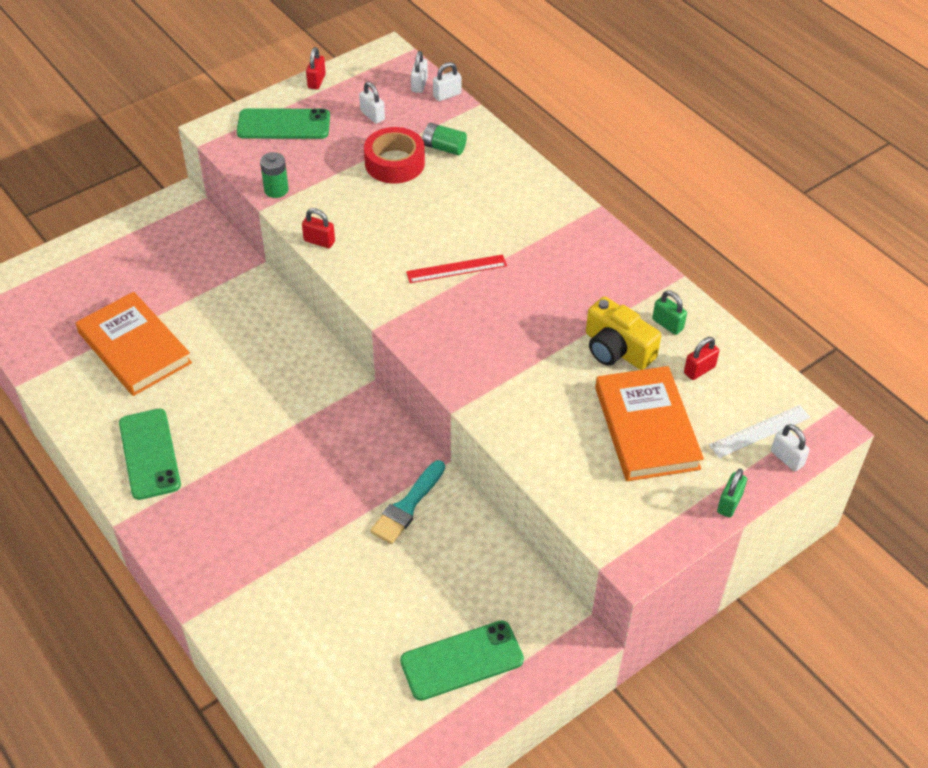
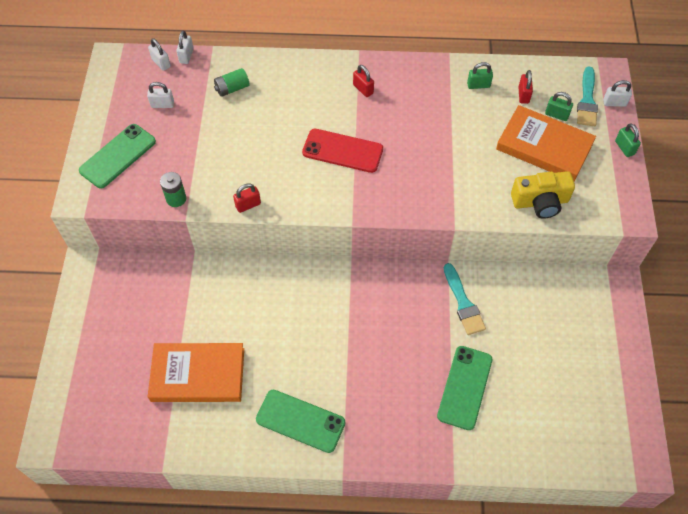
camera: 50 degrees left, 10 degrees up
red padlock [306,47,326,89] -> red padlock moved to [353,65,374,97]
red tape [364,127,425,184] -> none
green phone [400,620,524,701] -> green phone moved to [437,346,492,430]
red ruler [406,254,507,283] -> red phone [302,129,383,173]
yellow camera [586,297,661,370] -> yellow camera moved to [511,171,575,219]
white ruler [709,405,810,458] -> turquoise brush [577,66,598,126]
none -> green padlock [545,92,573,121]

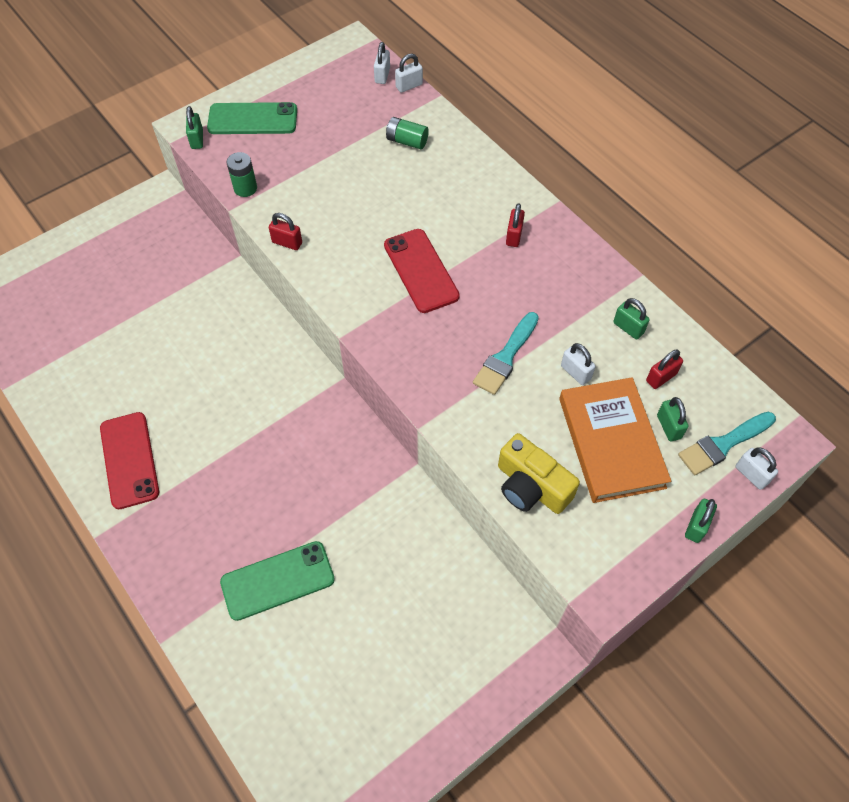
camera: 50 degrees right, 0 degrees up
white padlock [147,82,174,108] -> white padlock moved to [561,343,596,385]
orange book [148,343,244,402] -> none
green phone [256,390,345,453] -> red phone [100,412,159,509]
turquoise brush [444,263,486,335] -> turquoise brush moved to [473,312,539,395]
none -> green padlock [186,106,203,149]

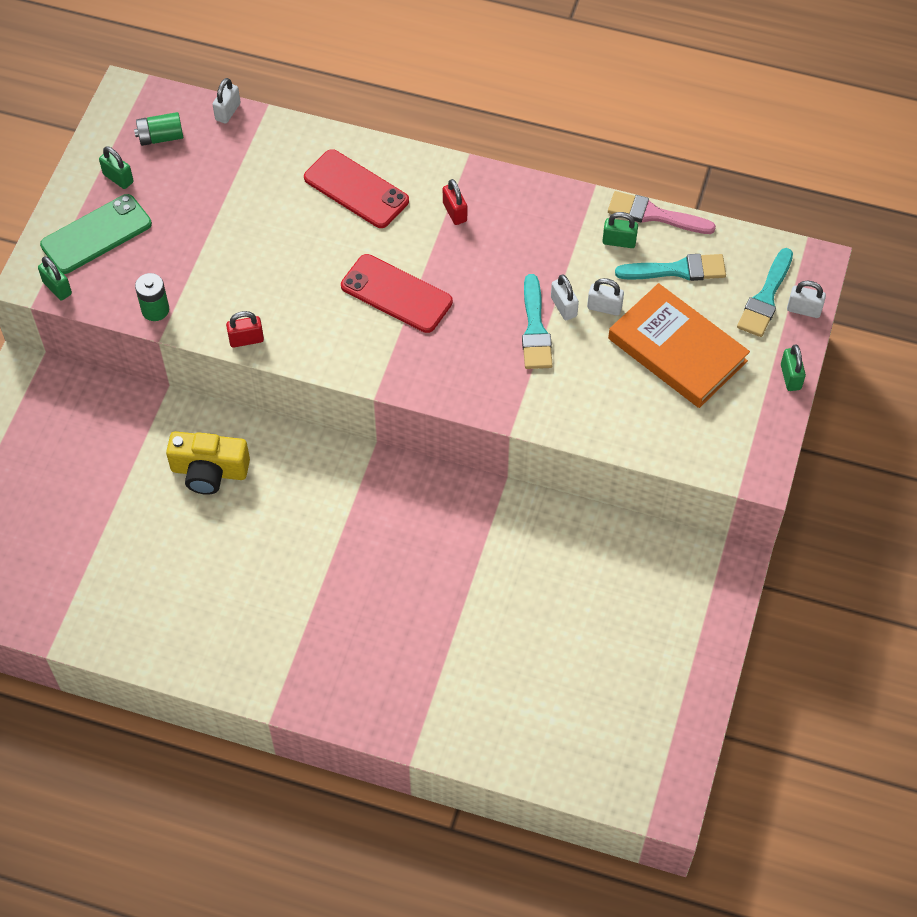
camera: 35 degrees left, 0 degrees up
red phone [100,412,159,509] -> red phone moved to [304,149,409,228]
green phone [220,541,335,621] -> none
white padlock [374,42,390,84] -> white padlock moved to [551,274,579,320]
green battery [386,117,429,149] -> green battery moved to [134,112,183,146]
yellow camera [498,433,580,514] -> yellow camera moved to [166,431,250,495]
red padlock [646,349,683,389] -> turquoise brush [615,254,726,281]
green padlock [657,397,689,441] -> green padlock moved to [99,147,134,189]
none -> pink brush [608,191,716,234]

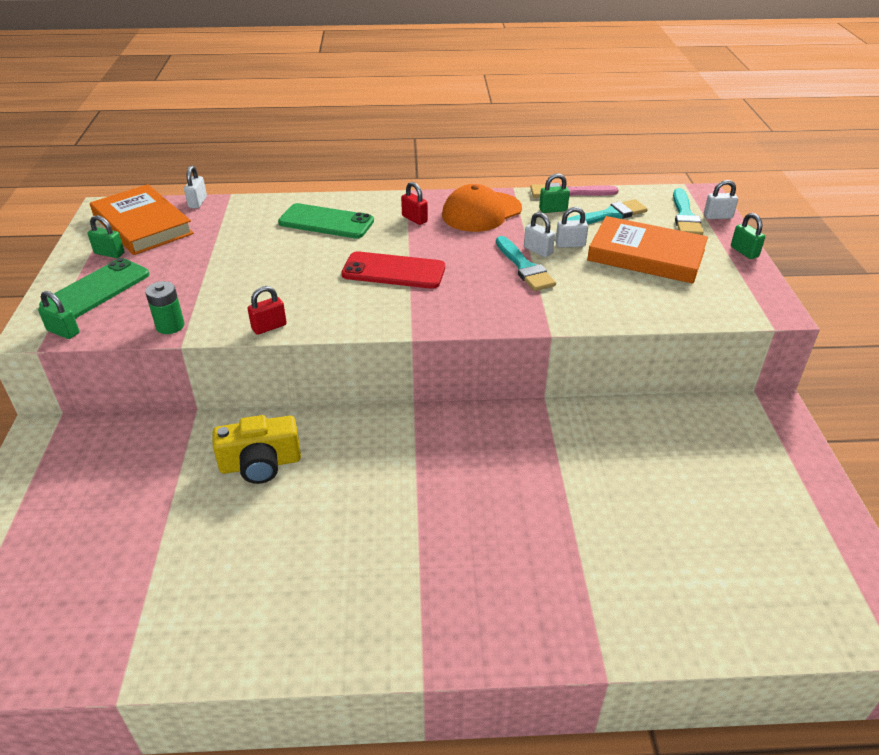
camera: 20 degrees left, 20 degrees down
green battery [134,112,183,146] -> orange book [90,184,194,255]
red phone [304,149,409,228] -> green phone [278,203,374,239]
none -> orange cap [442,184,522,232]

